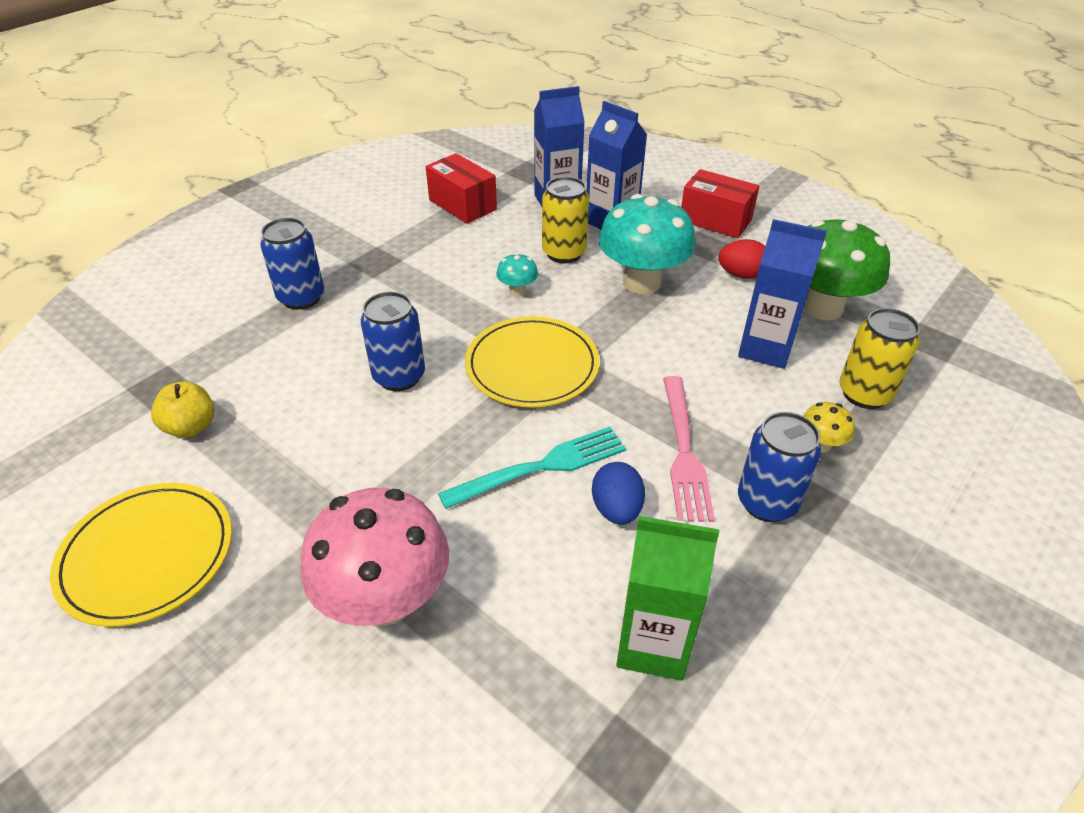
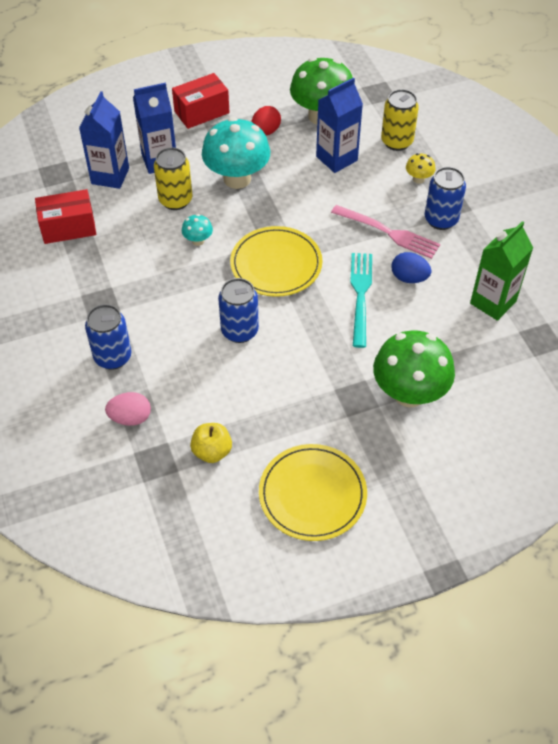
camera: 60 degrees left, 10 degrees up
pink mushroom [301,488,449,626] -> green mushroom [373,330,455,407]
none -> pink egg [105,392,151,426]

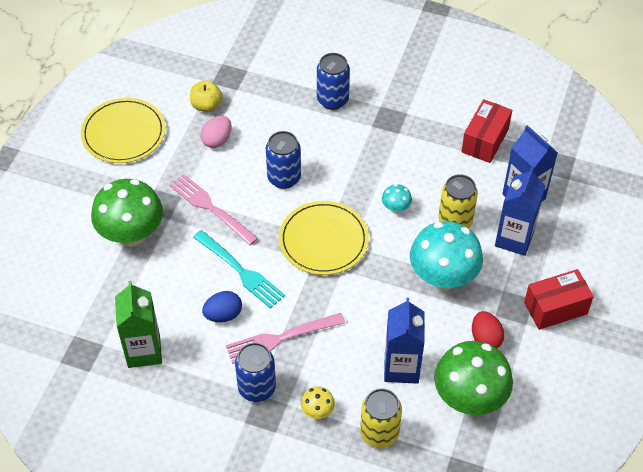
camera: 130 degrees right, 0 degrees up
pink egg [105,392,151,426] -> pink egg moved to [200,116,232,148]
red box [172,73,230,129] -> red box turned 60 degrees clockwise [524,269,594,330]
none -> pink fork [169,174,258,246]

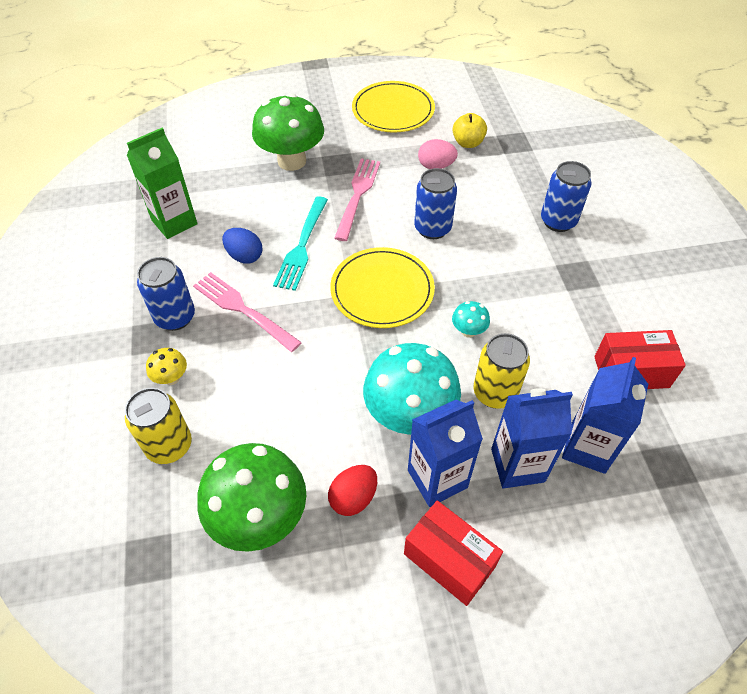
camera: 60 degrees right, 0 degrees up
blue carton [384,298,425,384] -> blue carton moved to [408,400,483,507]

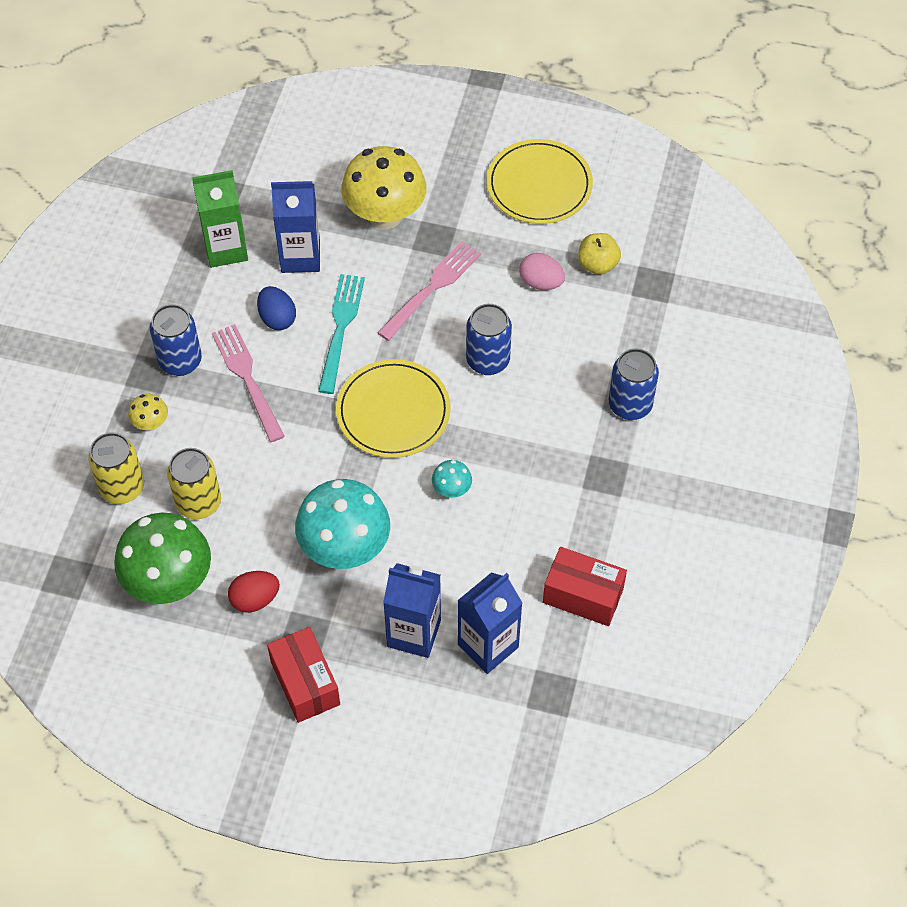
camera: 25 degrees right, 5 degrees up
green mushroom [252,93,324,171] -> yellow mushroom [341,146,426,229]
turquoise fork [273,196,328,291] -> turquoise fork turned 150 degrees clockwise [318,274,365,394]
blue carton [408,400,483,507] -> blue carton moved to [271,181,320,273]
yellow can [473,333,530,409] -> yellow can moved to [167,448,221,519]

